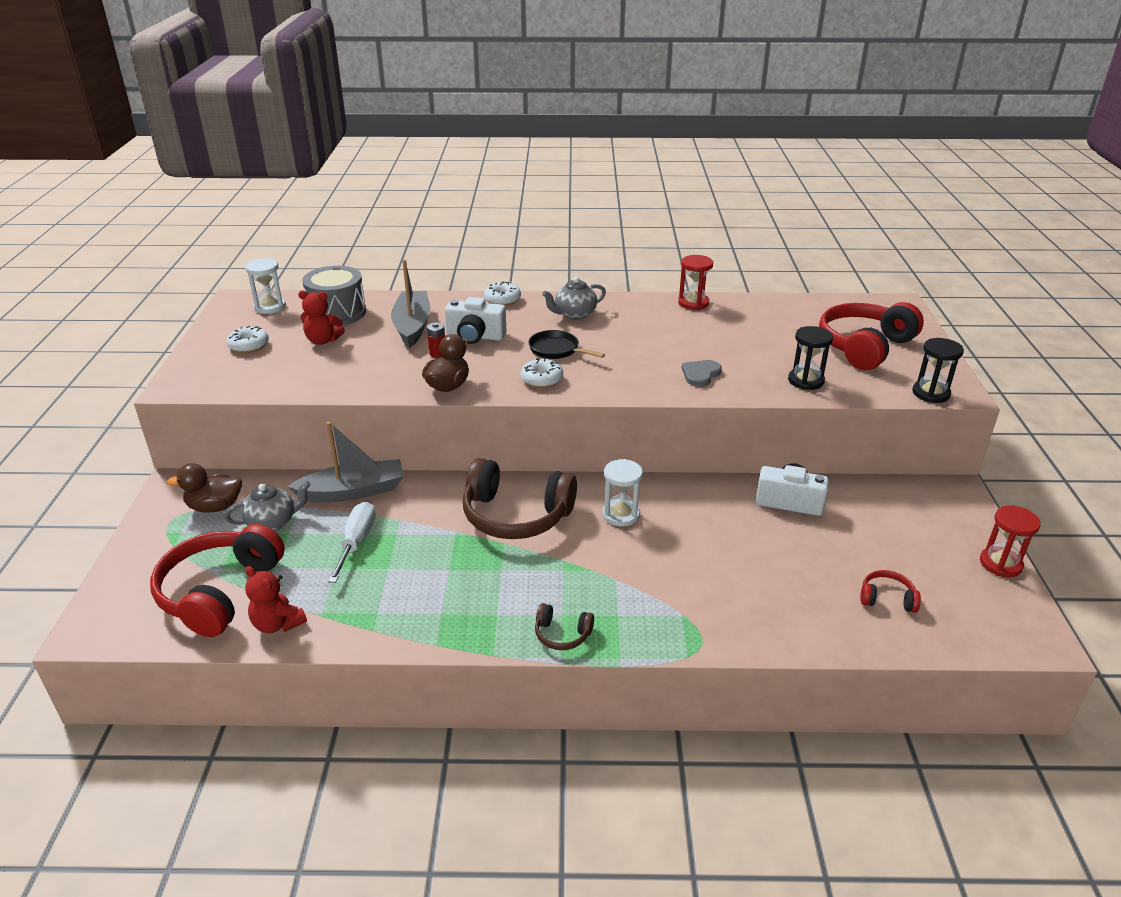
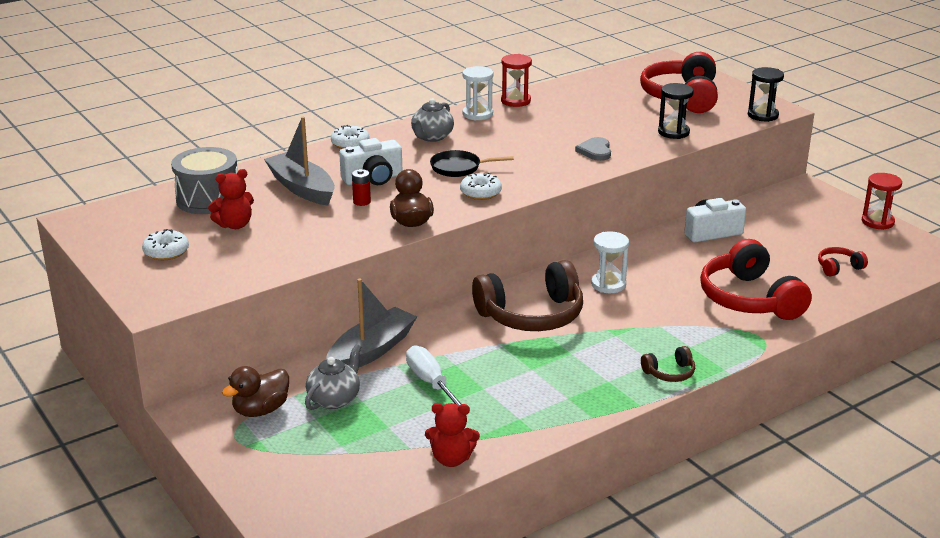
camera: 35 degrees left, 5 degrees down
red headphones [150,524,285,637] -> red headphones moved to [700,239,812,320]
white hourglass [245,258,286,314] -> white hourglass moved to [462,66,494,121]

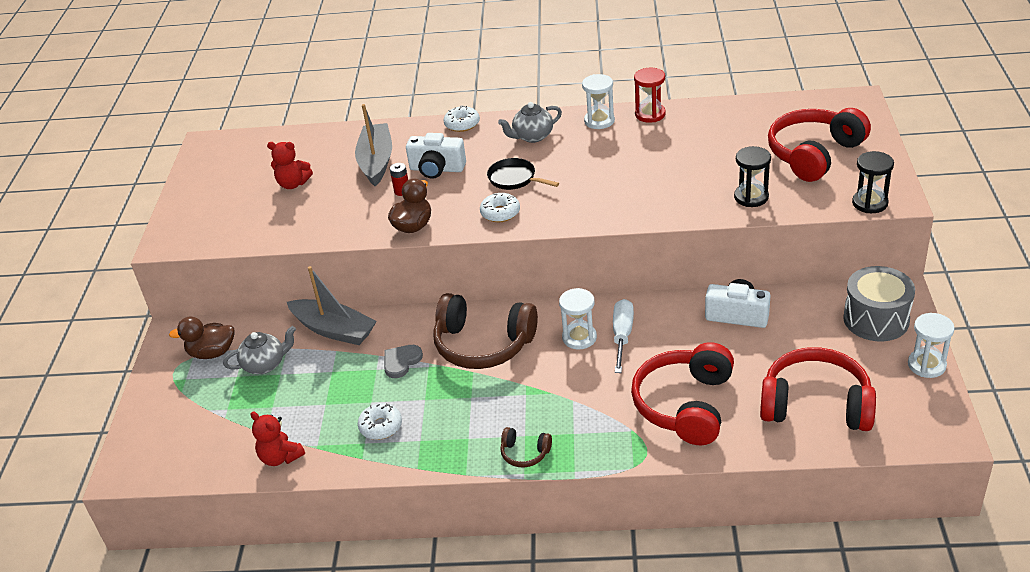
camera: 40 degrees right, 10 degrees up
white donut [142,229,189,260] -> white donut moved to [358,403,402,440]
grey drum [171,147,238,214] -> grey drum moved to [843,266,915,341]
grey boat [326,278,417,367] -> grey boat turned 45 degrees clockwise [287,266,377,345]
white screwdriver [406,345,461,405] -> white screwdriver moved to [613,299,634,373]
grey heart [575,137,611,161] -> grey heart moved to [384,345,423,378]
red headphones [818,247,868,276] -> red headphones [760,347,876,431], size x2.23
red hourglass [862,173,902,230] -> white hourglass [908,313,955,378]

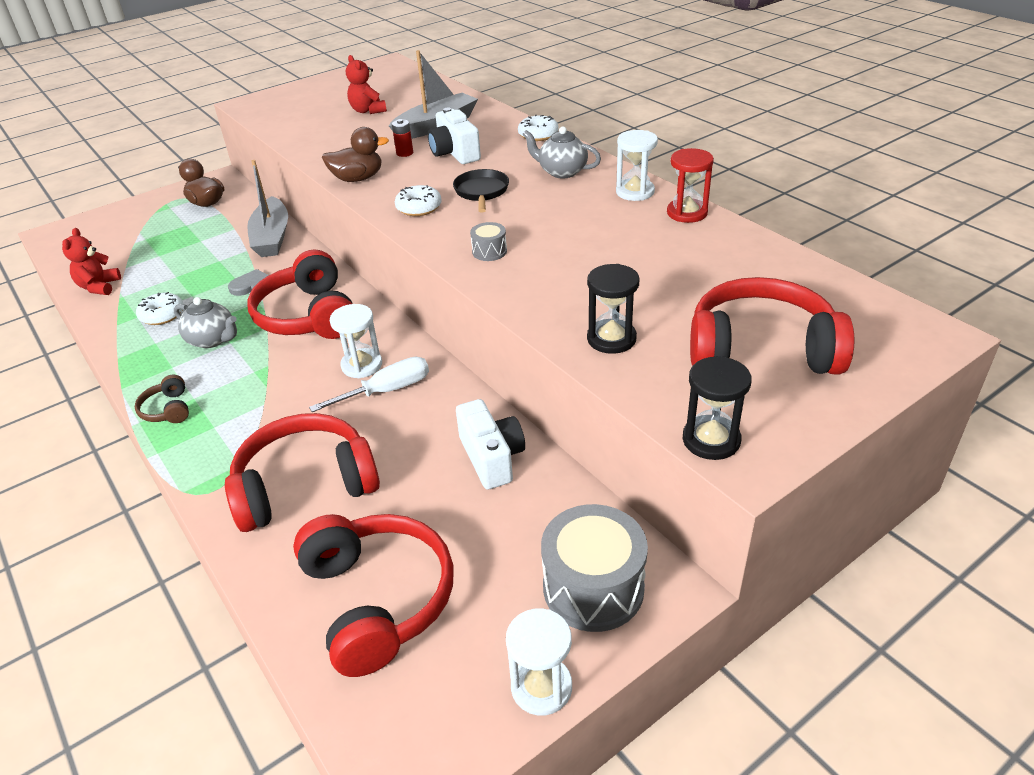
camera: 50 degrees right, 0 degrees up
grey teapot [223,326,296,374] -> grey teapot moved to [174,297,237,348]
brown headphones [433,293,538,369] -> red headphones [247,249,353,339]
none -> grey drum [470,222,507,261]

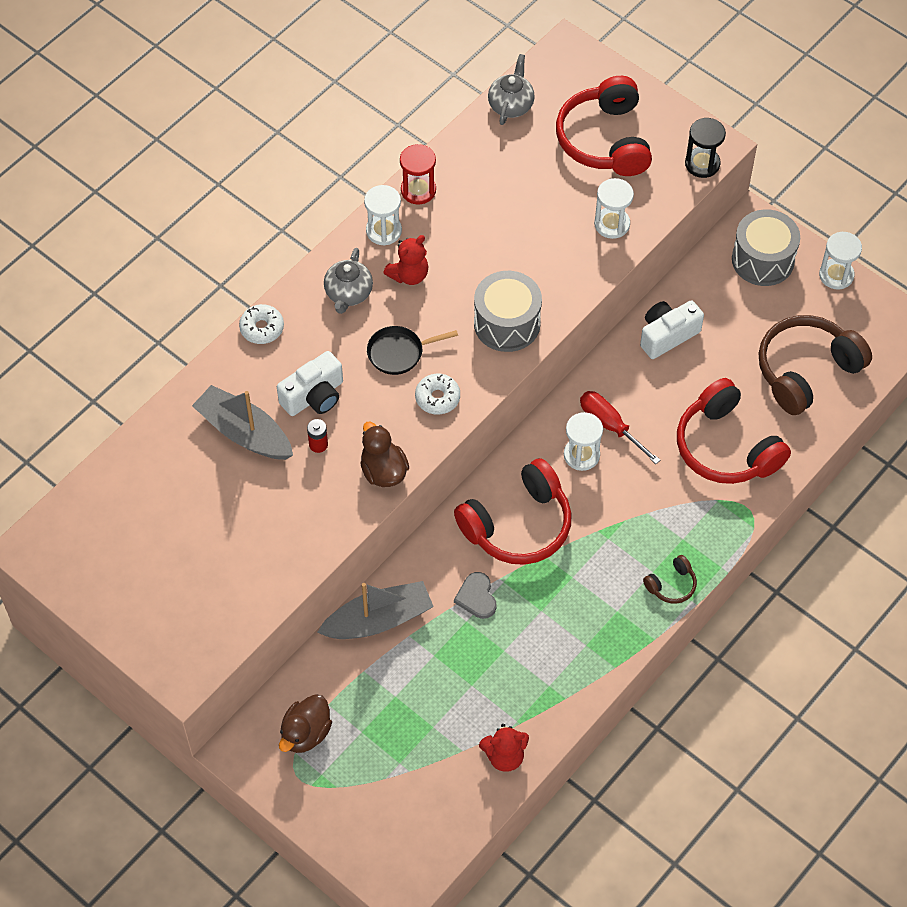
camera: 105 degrees left, 20 degrees up
white donut [136,292,183,325] -> none
grey teapot [174,297,237,348] -> grey teapot moved to [488,54,535,125]
red headphones [293,514,454,677] -> brown headphones [759,315,872,415]
white screwdriver [309,357,429,412] -> red screwdriver [580,391,661,464]
red teddy bear [346,55,387,114] -> red teddy bear moved to [384,235,429,285]
grey drum [470,222,507,261] -> grey drum [474,271,542,352], size x2.19
black hourglass [587,264,640,354] -> white hourglass [594,178,634,239]

